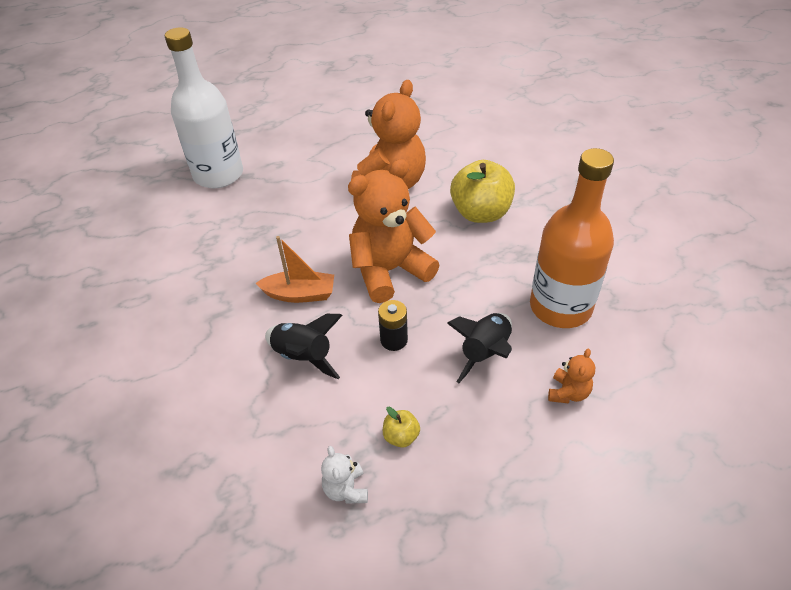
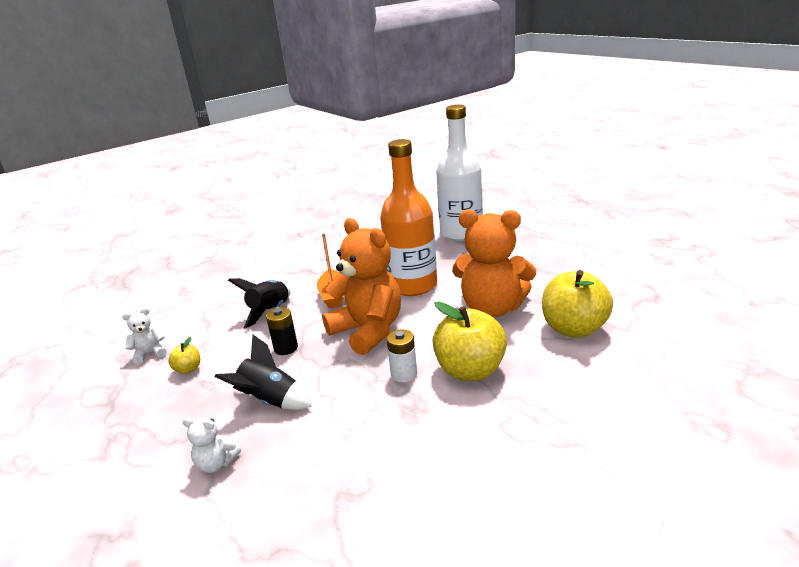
camera: 80 degrees right, 20 degrees down
orange bottle [530,148,614,328] -> orange bottle moved to [380,139,437,296]
orange teddy bear [548,349,595,404] -> white teddy bear [182,417,241,473]
none -> white battery [386,330,417,382]
none -> yellow apple [542,270,613,338]

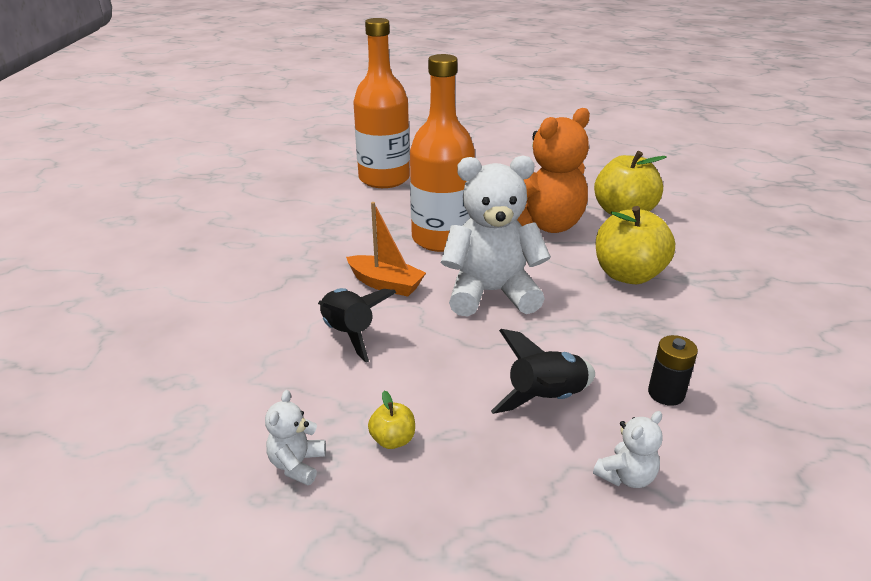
camera: 55 degrees left, 5 degrees up
black battery [266,307,298,355] -> black battery moved to [648,335,698,406]
orange teddy bear [322,218,401,355] -> white teddy bear [441,156,551,317]
white battery [386,330,417,382] -> none
white bottle [436,104,483,241] -> orange bottle [353,18,410,188]

